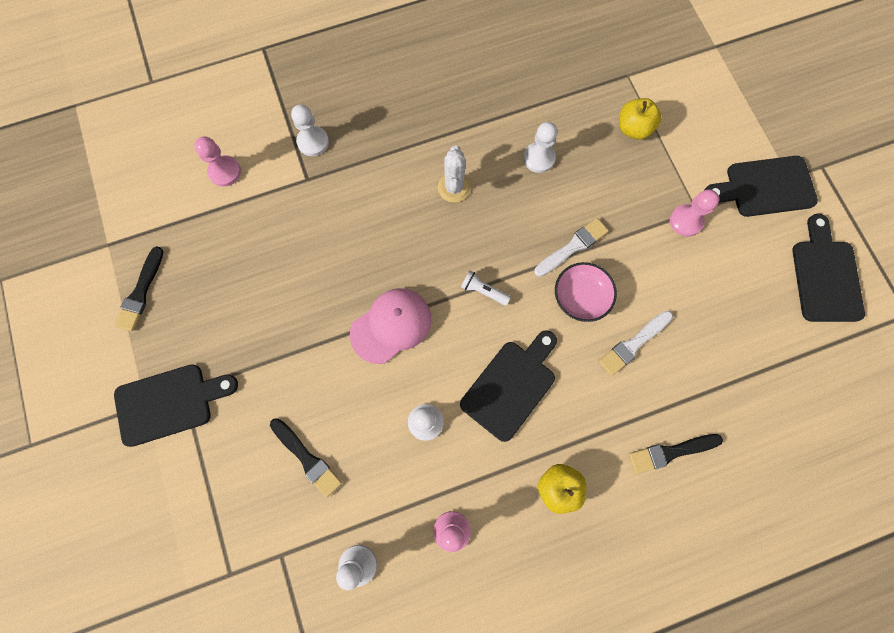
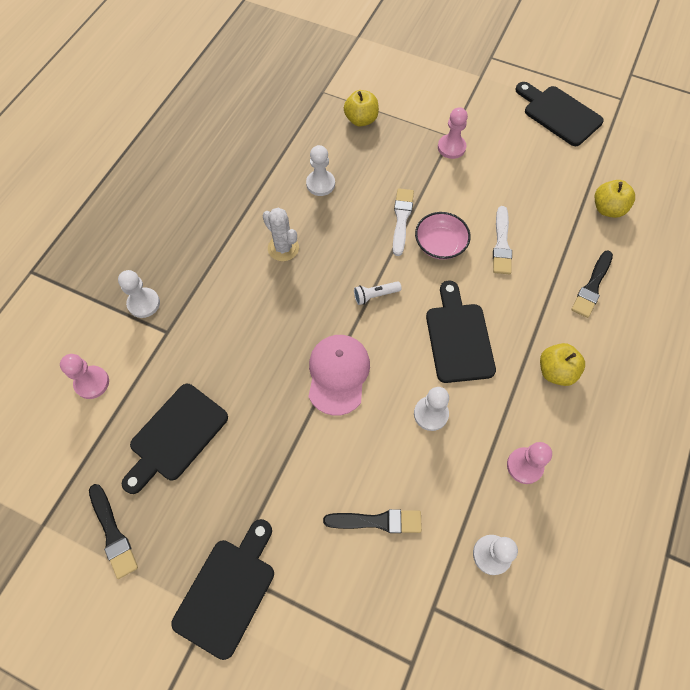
camera: 45 degrees left, 10 degrees down
black cutting board [704,156,818,217] -> black cutting board moved to [122,384,228,494]
none -> yellow apple [595,180,635,218]

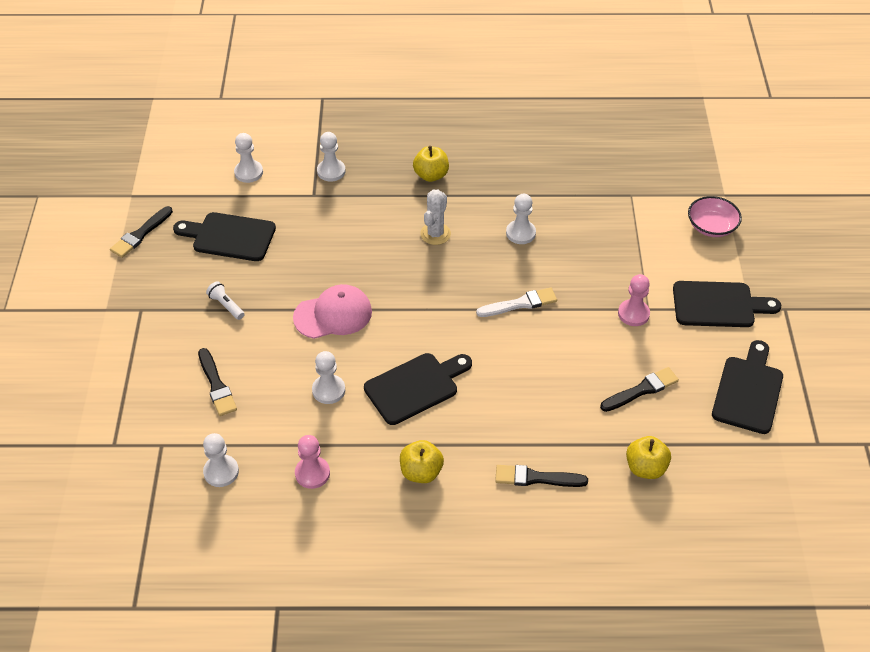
camera: 65 degrees right, 15 degrees down
pink pawn [60,354,109,399] -> white pawn [234,133,263,183]
black cutting board [171,519,274,660] -> black cutting board moved to [673,281,781,327]
yellow apple [344,90,379,127] -> yellow apple moved to [413,146,449,182]
white flashlight [354,281,402,305] -> white flashlight moved to [206,281,245,320]
pink bowl [415,212,471,260] -> pink bowl moved to [688,196,742,237]
white brush [493,206,512,274] -> none
none -> black brush [600,367,679,412]

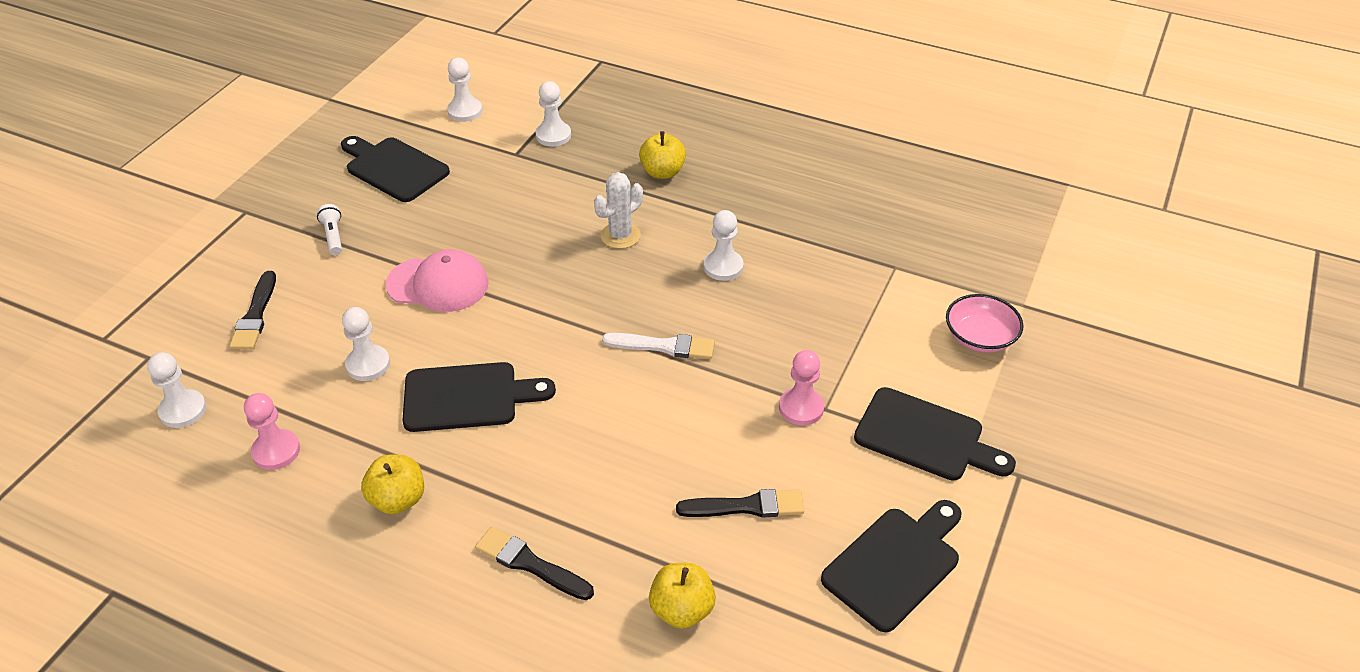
camera: 25 degrees right, 5 degrees down
black brush [110,206,173,258] -> none

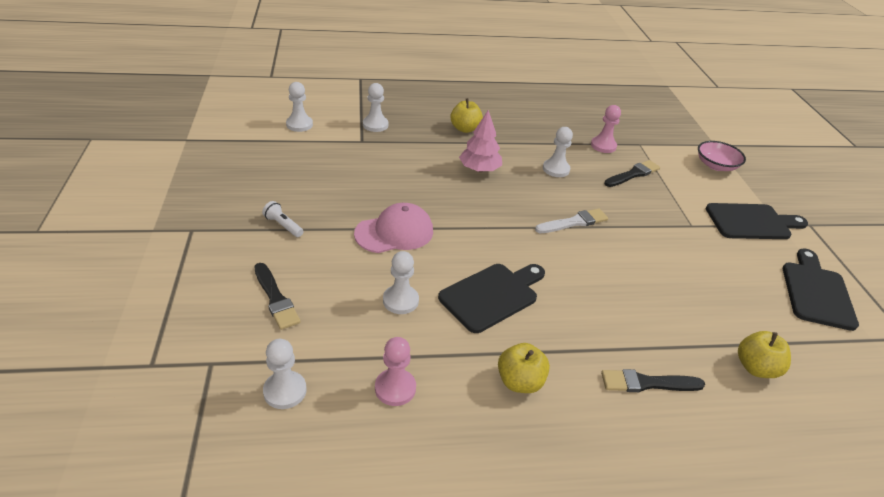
camera: 35 degrees left, 5 degrees down
black cutting board [341,136,450,202] -> none
white cactus [594,172,643,249] -> pink tree [459,110,502,172]
black brush [676,489,804,518] -> black brush moved to [604,160,660,187]
pink pawn [779,350,824,426] -> pink pawn moved to [591,105,621,153]

